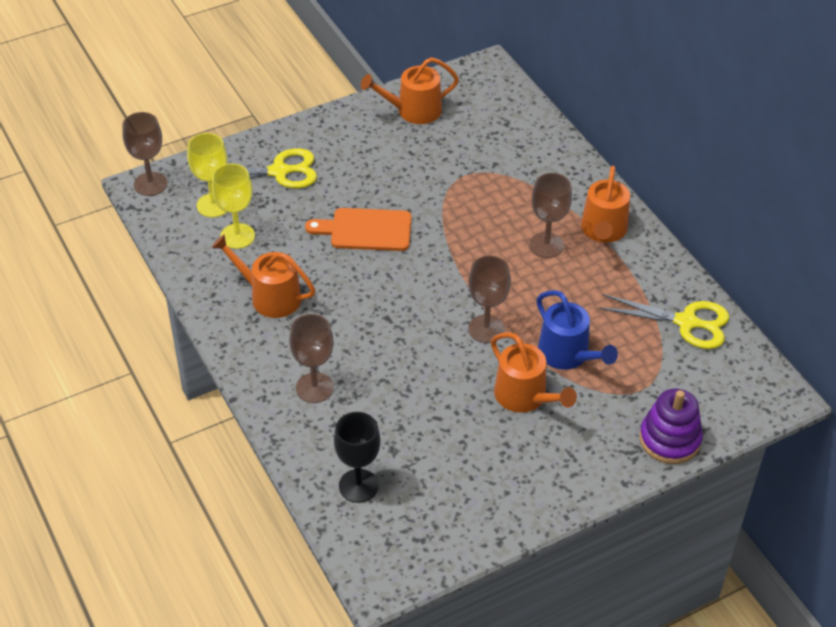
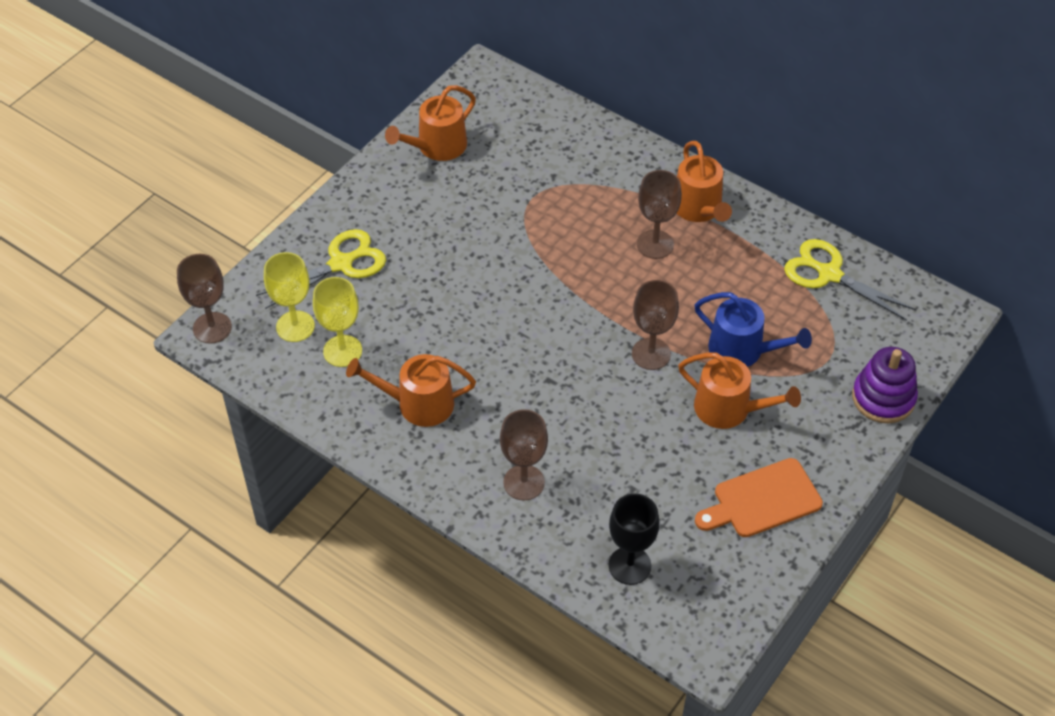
camera: 25 degrees left, 5 degrees up
orange cutting board [305,208,411,251] -> orange cutting board moved to [695,458,823,537]
yellow scissors [599,294,729,349] -> yellow scissors turned 135 degrees counterclockwise [784,239,916,321]

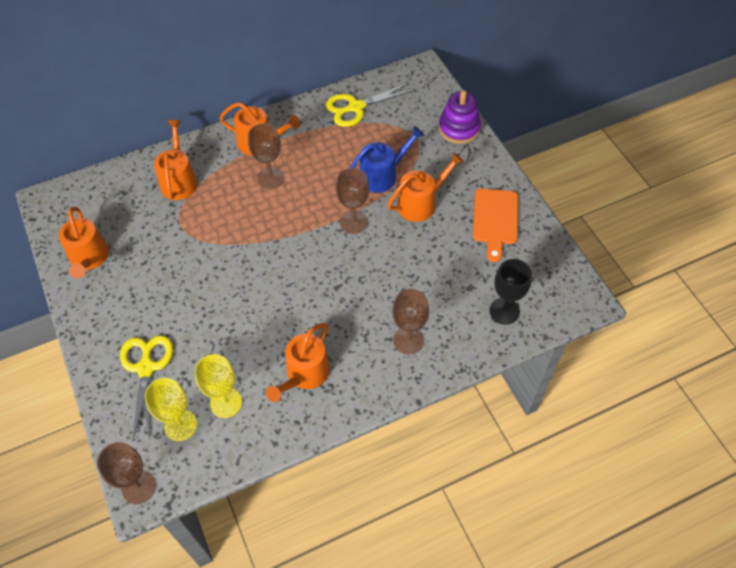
camera: 60 degrees left, 5 degrees up
none -> orange watering can [154,120,198,200]

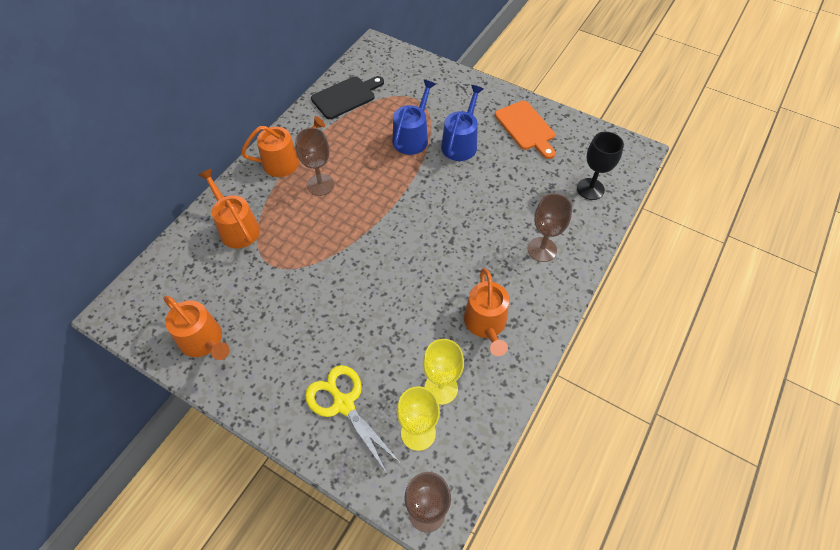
camera: 35 degrees left, 0 degrees up
yellow scissors [326,83,415,127] -> black cutting board [311,76,384,119]
brown goblet [336,168,369,234] -> none
orange watering can [387,152,464,222] -> blue watering can [441,85,484,161]
purple stacking toy [439,90,481,144] -> none

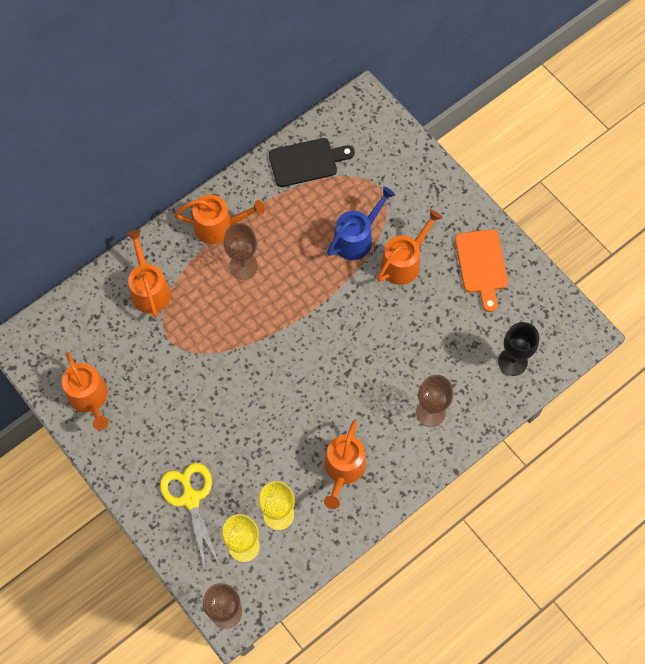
camera: 20 degrees right, 10 degrees up
blue watering can [441,85,484,161] -> orange watering can [377,209,442,285]

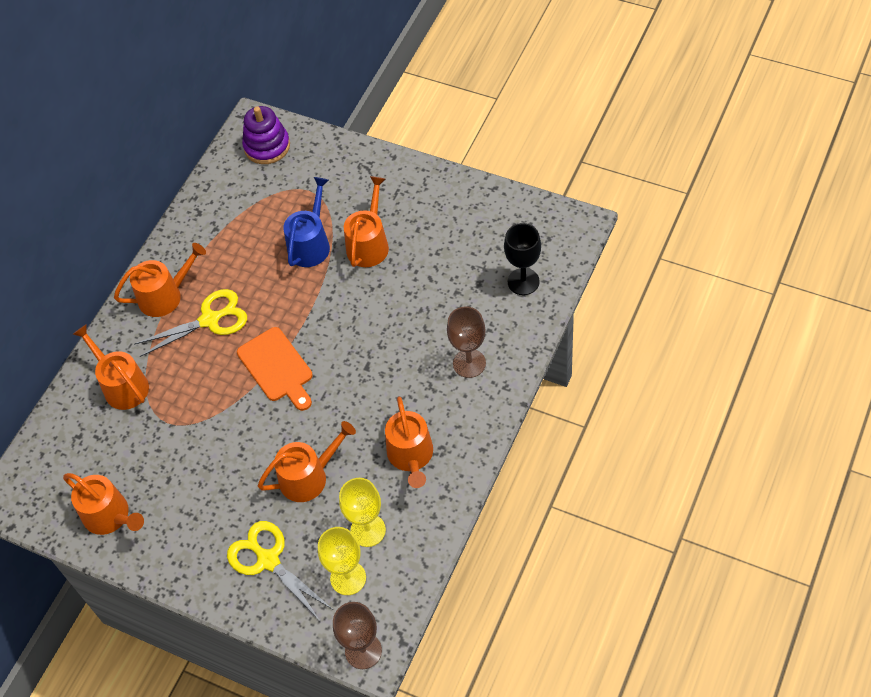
camera: 20 degrees left, 10 degrees down
brown goblet [224,223,258,280] -> yellow scissors [134,289,247,357]
black cutting board [269,138,355,187] -> none
orange cutting board [455,229,508,312] -> orange cutting board moved to [237,327,313,411]
none -> purple stacking toy [242,106,290,164]
none -> orange watering can [258,421,356,502]

